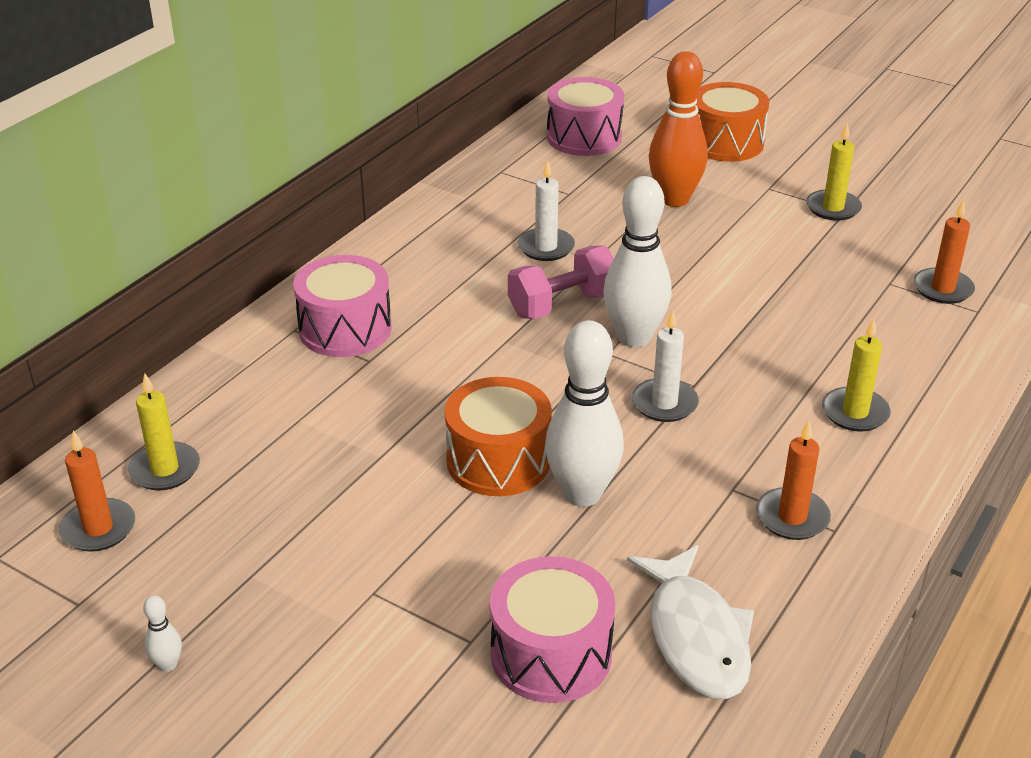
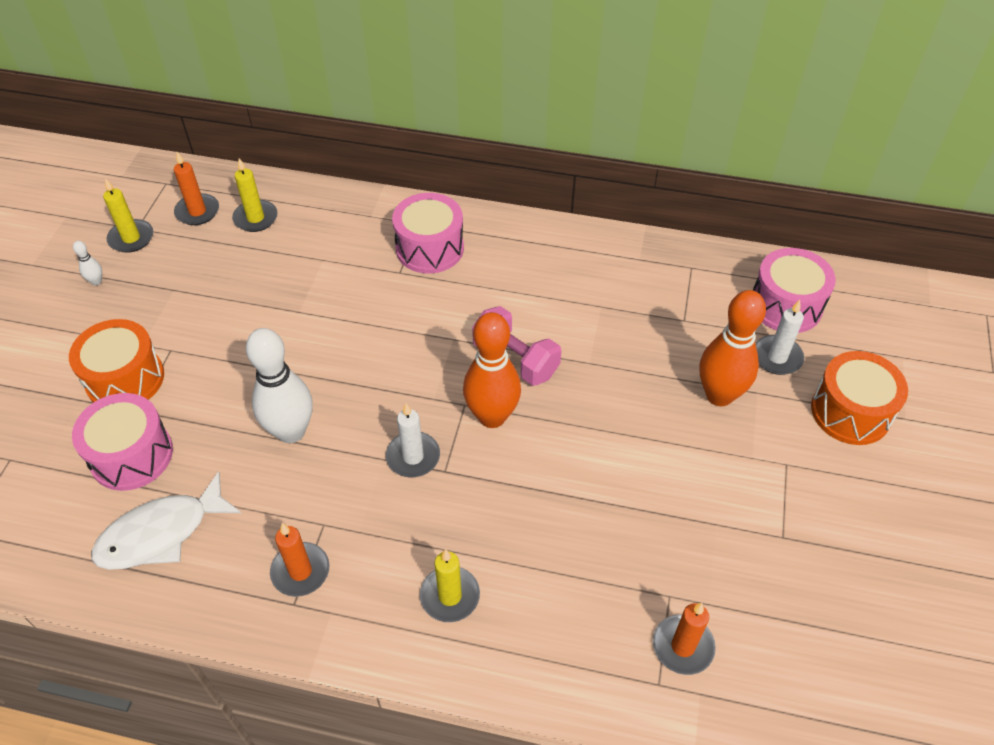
camera: 70 degrees right, 15 degrees up
orange drum [445,377,552,496] -> orange drum moved to [69,319,164,403]
white candle [518,160,575,261] -> white candle moved to [755,300,804,375]
white bowling pin [604,176,672,347] -> orange bowling pin [463,312,521,428]
yellow candle [806,123,862,221] -> yellow candle moved to [103,178,153,253]

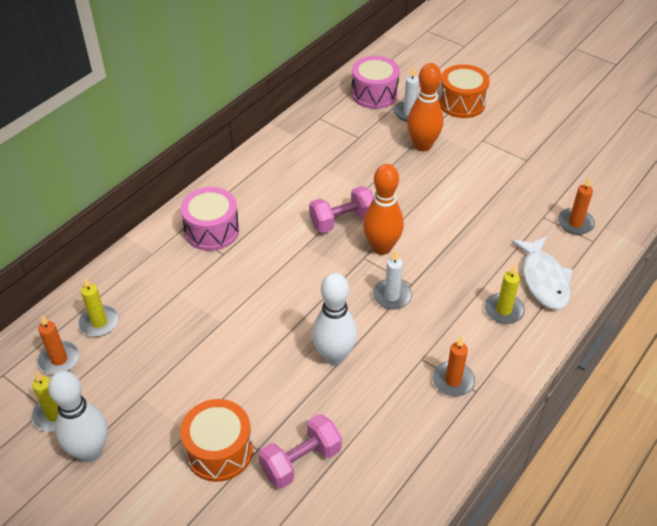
camera: 65 degrees left, 5 degrees down
pink drum [72,393,173,491] -> pink dumbbell [258,414,342,489]
white bowling pin [73,241,102,285] -> white bowling pin [48,371,108,462], size x2.46
white fish [91,471,241,570] -> white fish moved to [511,236,573,310]

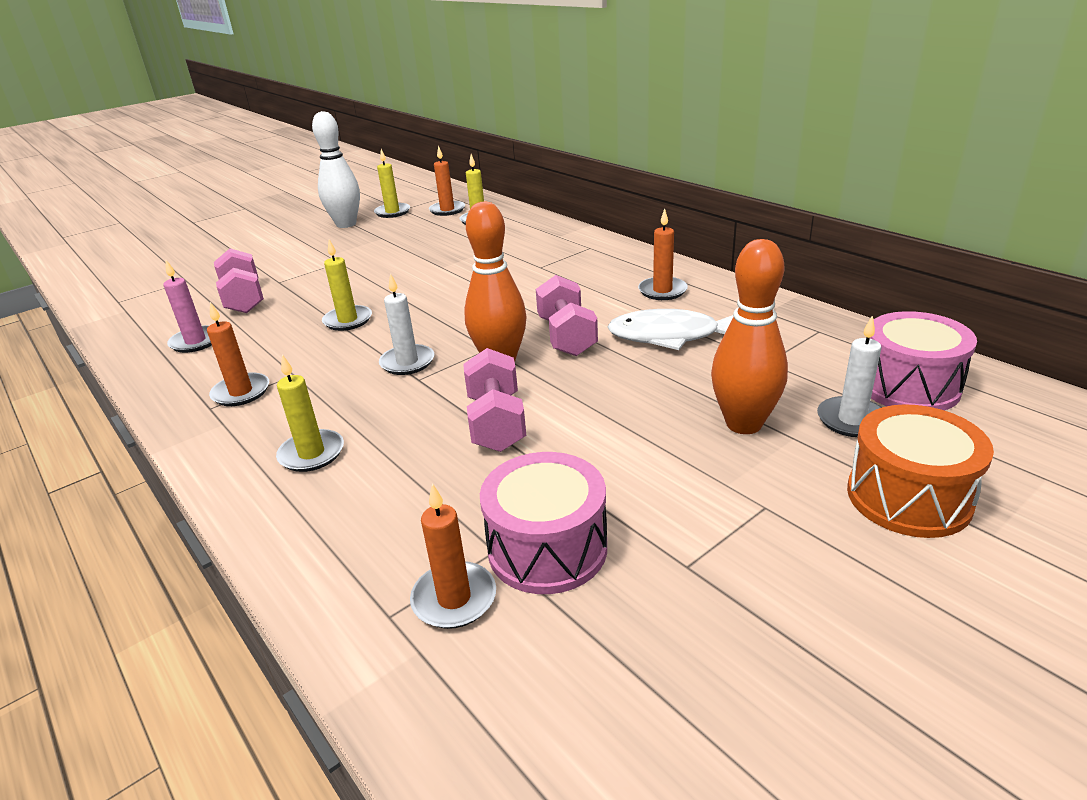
camera: 105 degrees right, 15 degrees down
orange drum [180,399,253,482] -> none
pink drum [181,187,239,251] -> pink drum moved to [480,452,607,594]
white bowling pin [312,273,357,365] -> yellow candle [322,240,372,331]
white fish [511,236,573,310] -> white fish moved to [608,309,734,350]
none -> pink candle [163,260,212,353]
none -> pink dumbbell [463,348,526,452]
none -> orange candle [638,209,688,300]

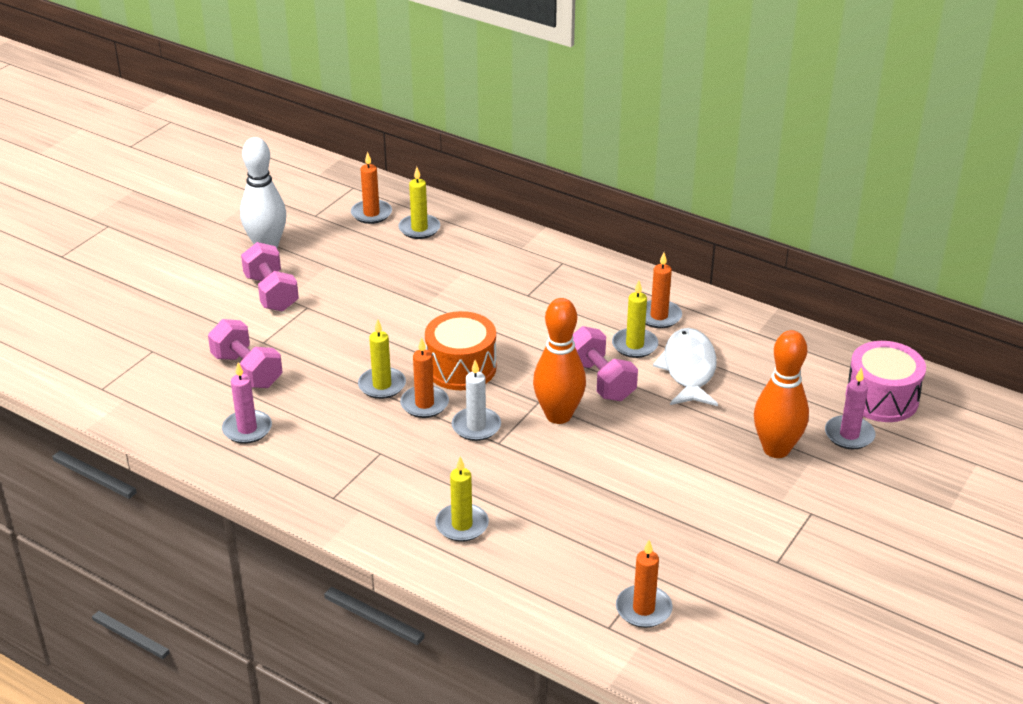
camera: 20 degrees left, 5 degrees up
orange candle [207,302,269,406] -> orange candle moved to [400,338,449,418]
yellow candle [374,149,410,218] -> yellow candle moved to [612,281,658,358]
pink dumbbell [463,348,526,452] -> pink dumbbell moved to [241,242,299,312]
pink drum [480,452,607,594] -> none
white fish [608,309,734,350] -> white fish turned 105 degrees clockwise [653,328,718,406]
white candle [817,315,882,437] -> pink candle [825,367,875,449]
orange drum [847,404,994,538] -> orange drum moved to [425,311,496,390]

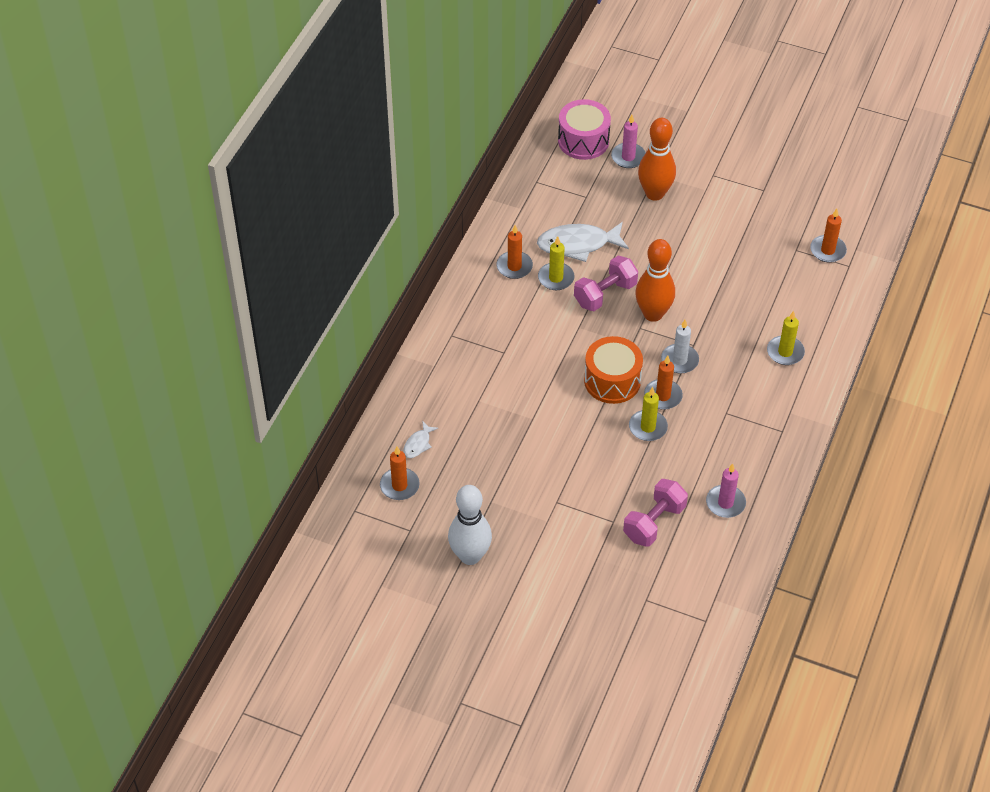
camera: 100 degrees left, 15 degrees up
pink dumbbell [241,242,299,312] -> none
yellow candle [398,167,440,239] -> white fish [403,422,438,458]

